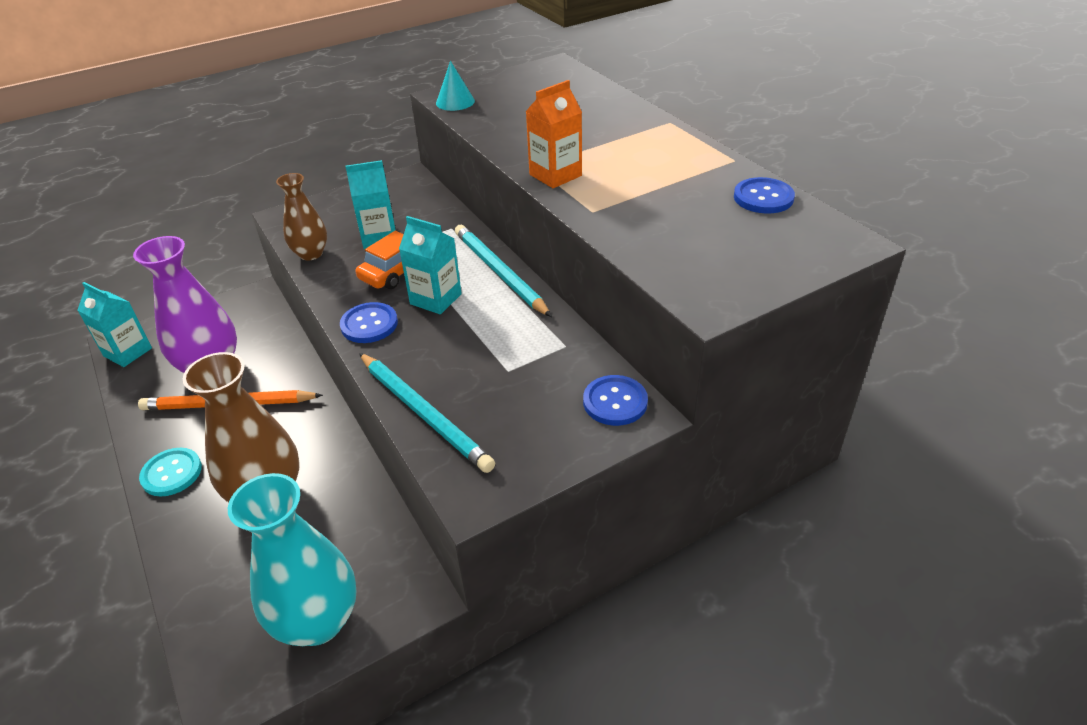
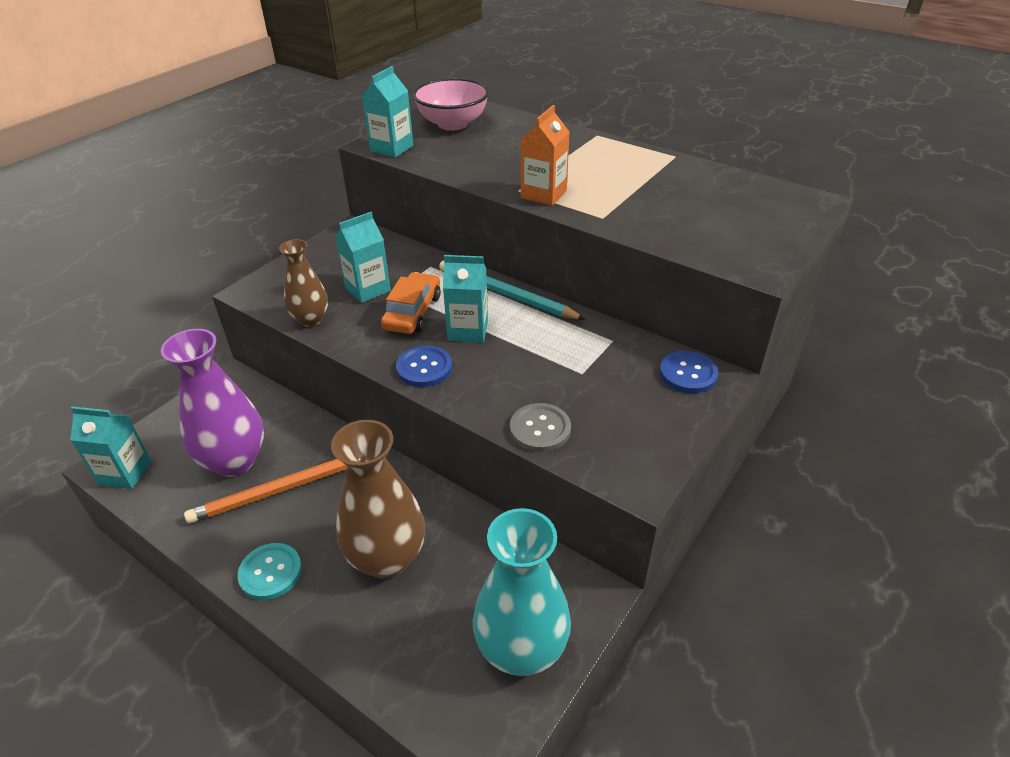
camera: 25 degrees left, 0 degrees up
turquoise pencil [359,353,495,473] -> grey button [510,403,571,452]
turquoise cone [436,61,475,111] -> turquoise carton [362,66,413,158]
blue button [734,177,795,214] -> none
none -> pink bowl [413,78,489,131]

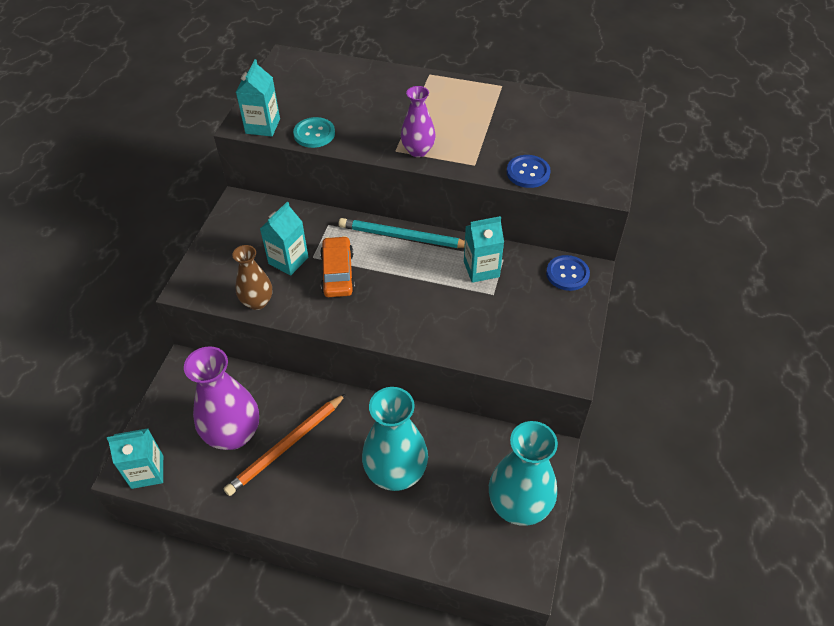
camera: 20 degrees left, 10 degrees up
turquoise button [237,543,302,600] -> turquoise button moved to [293,117,335,148]
brown vase [331,420,425,578] -> turquoise vase [362,387,428,491]
blue button [396,345,452,387] -> blue button moved to [507,155,551,188]
pink bowl [413,78,489,131] -> none
turquoise carton [443,255,488,342] -> turquoise carton moved to [464,216,504,283]
grey button [510,403,571,452] -> none
orange carton [521,105,570,206] -> purple vase [401,86,436,157]

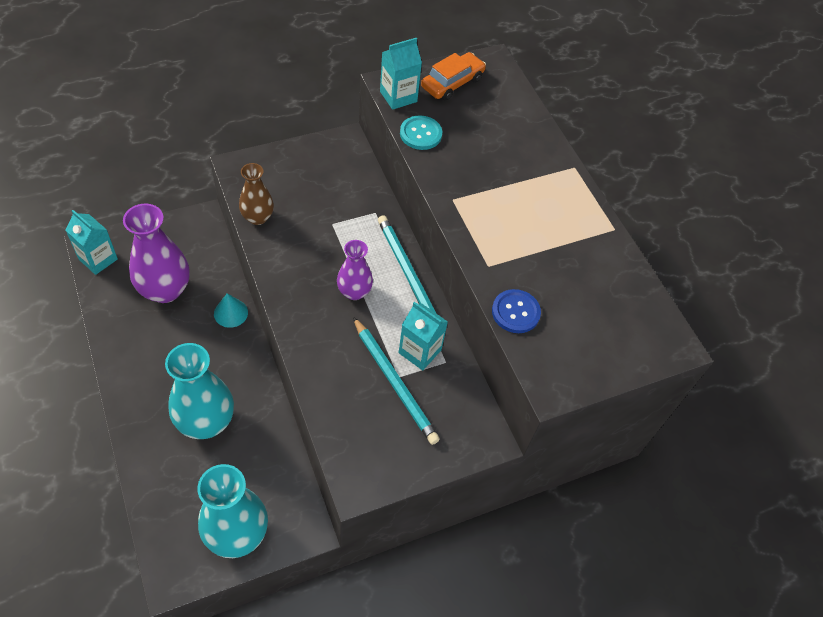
camera: 45 degrees right, 5 degrees up
orange pencil [224,394,346,496] -> none
turquoise carton [260,202,308,275] -> none
orange car [320,236,355,297] -> orange car moved to [421,52,486,101]
purple vase [401,86,436,157] -> purple vase moved to [337,240,373,300]
blue button [546,255,590,291] -> none
none -> turquoise cone [214,293,248,328]
none -> turquoise pencil [353,317,440,445]

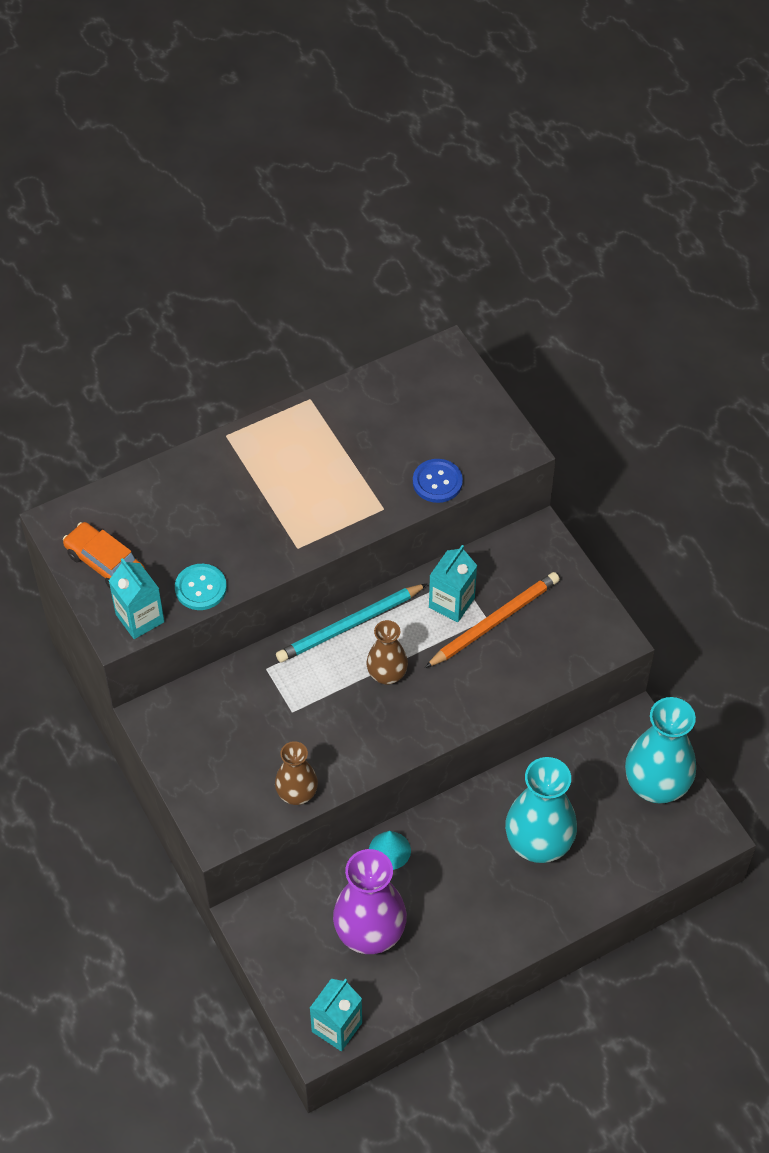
camera: 90 degrees left, 0 degrees up
purple vase [337,240,373,300] -> brown vase [367,620,408,685]
turquoise pencil [353,317,440,445] -> orange pencil [425,572,560,668]

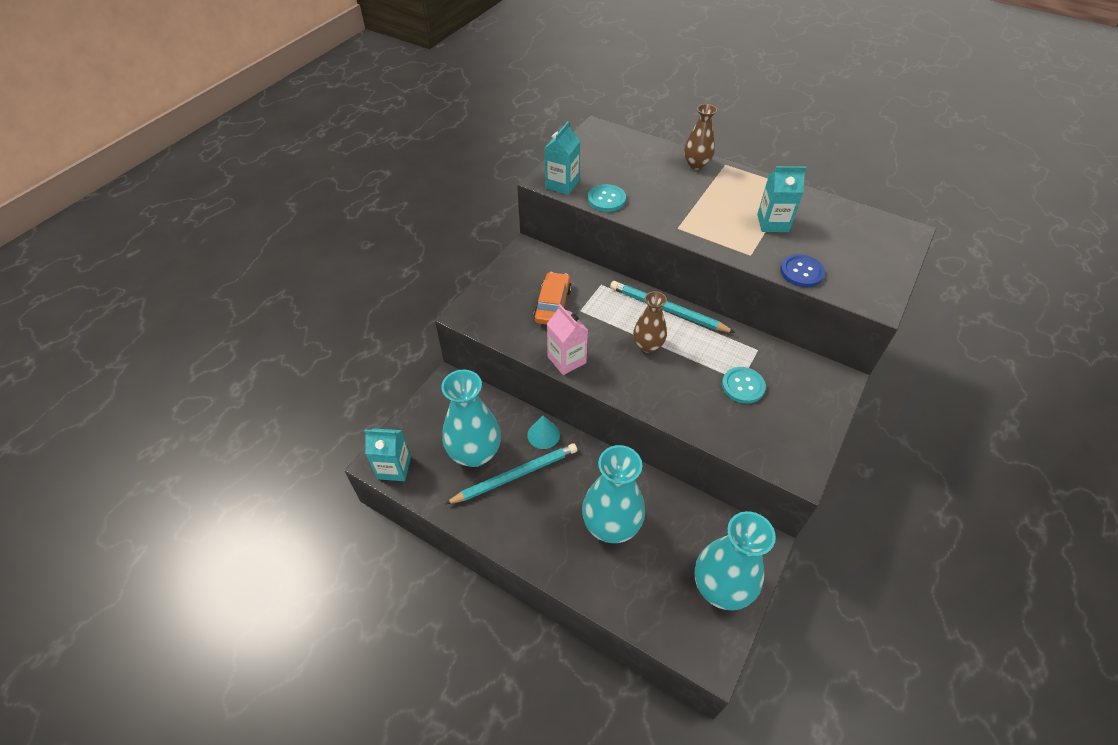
camera: 60 degrees right, 5 degrees down
orange car [63,522,145,588] -> orange car moved to [534,272,572,325]
brown vase [275,741,318,805] -> brown vase moved to [684,104,717,170]
purple vase [333,849,407,954] -> turquoise vase [441,370,501,467]
orange pencil [425,572,560,668] -> turquoise button [722,367,766,404]
turquoise carton [429,545,477,622] -> turquoise carton moved to [757,166,806,232]
none -> turquoise pencil [445,443,577,504]
none -> pink carton [547,304,588,375]

